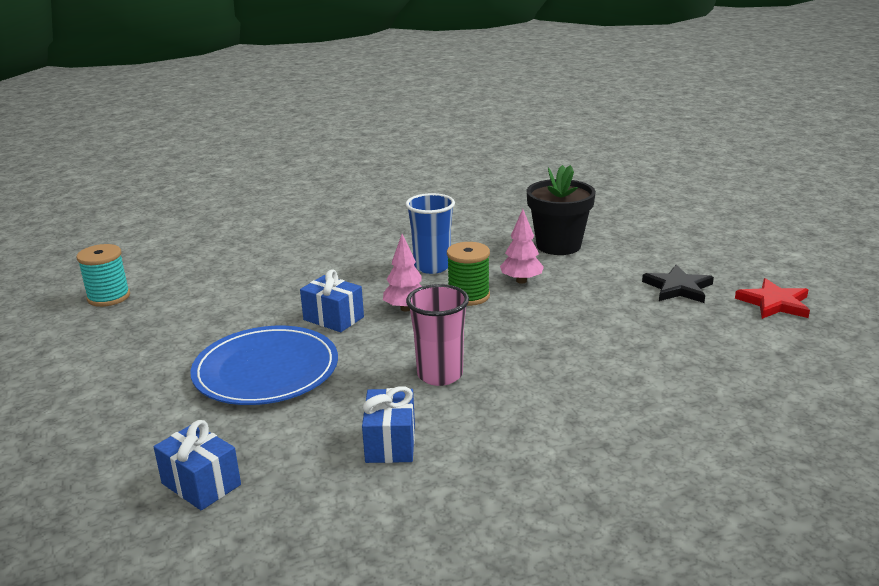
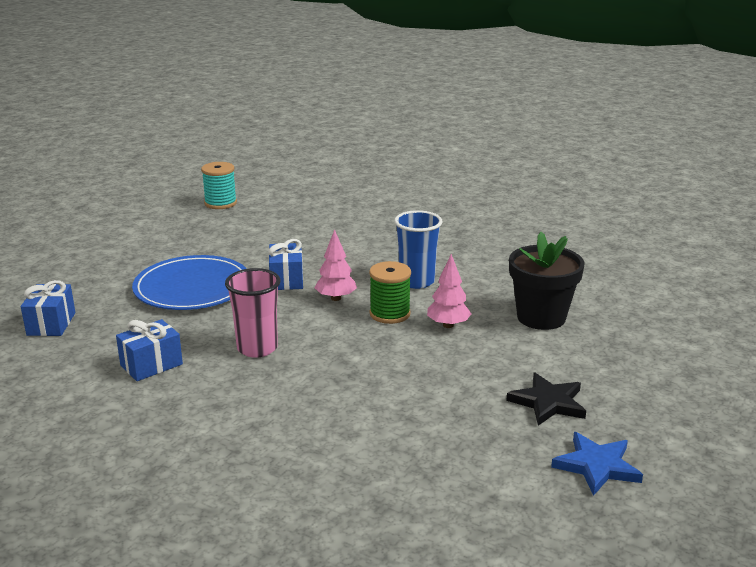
camera: 50 degrees right, 0 degrees up
red star [735,278,810,319] -> blue star [551,432,643,496]

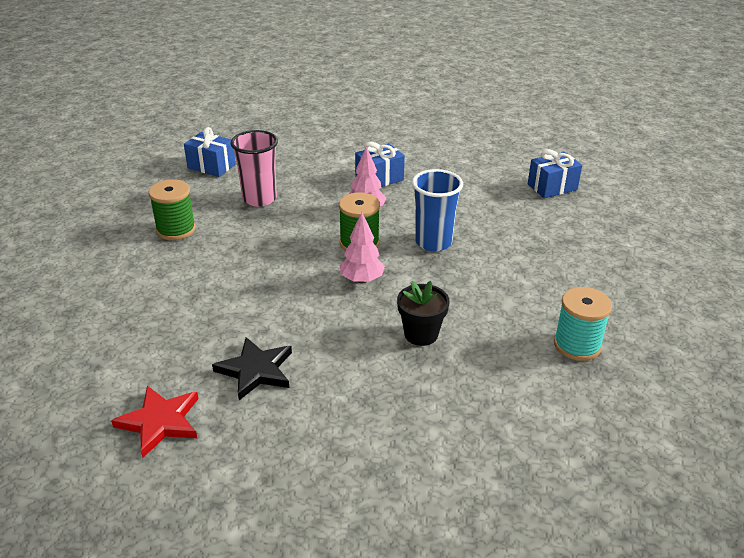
camera: 65 degrees right, 10 degrees up
blue gift [21,280,75,336] -> blue gift moved to [528,149,582,198]
blue plate [132,255,247,310] -> none
turquoise spool [201,162,237,209] -> turquoise spool moved to [554,287,612,361]
black flower pot [509,231,585,330] -> black flower pot [397,281,450,346], size x0.62
blue star [551,432,643,496] -> red star [111,386,199,458]
none -> green spool [149,179,196,240]

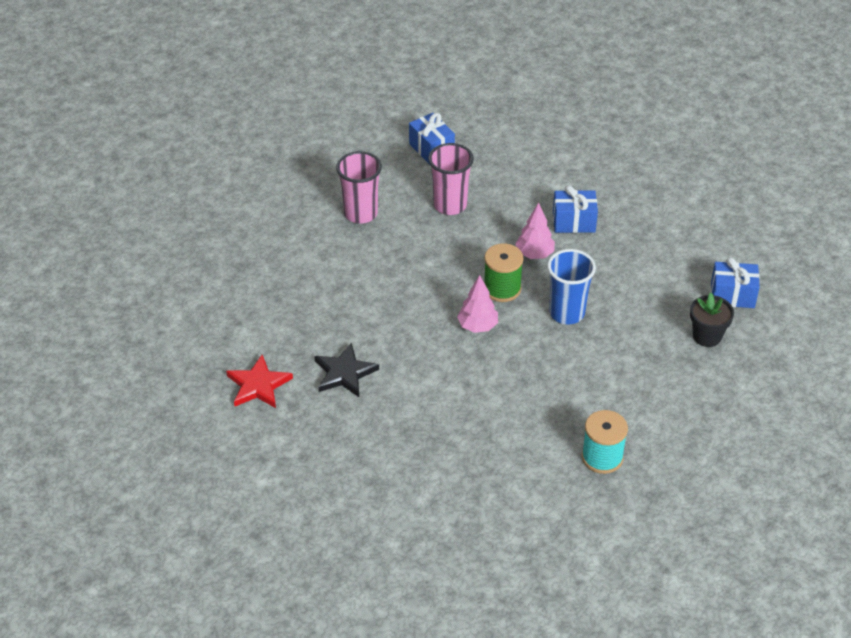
camera: 30 degrees right, 10 degrees up
green spool [149,179,196,240] -> pink cup [336,151,382,224]
black flower pot [397,281,450,346] -> black flower pot moved to [690,293,734,347]

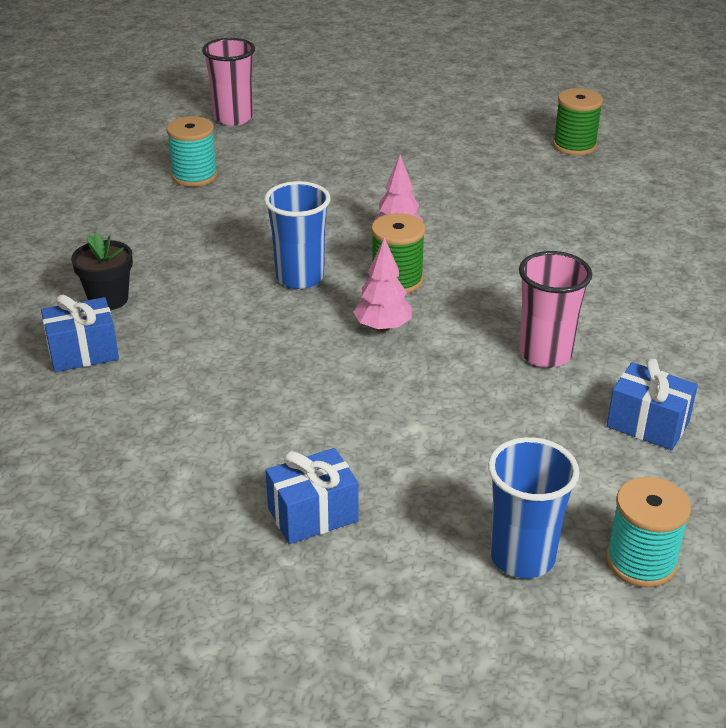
camera: 155 degrees right, 10 degrees down
red star [226,355,293,408] -> green spool [553,88,603,156]
black star [314,343,379,397] -> none
pink cup [336,151,382,224] -> pink cup moved to [202,38,255,126]
blue gift [553,185,598,233] -> blue gift moved to [266,448,358,544]
none -> blue cup [488,437,580,578]
none -> turquoise spool [606,477,691,588]

